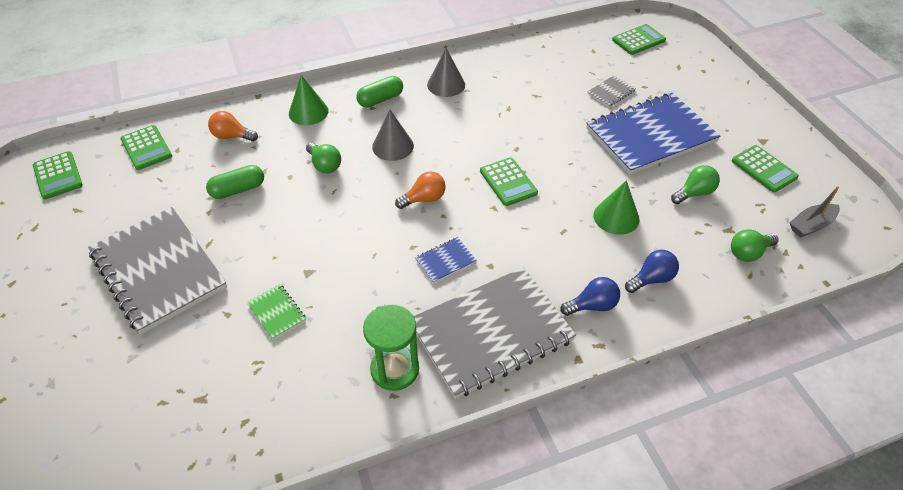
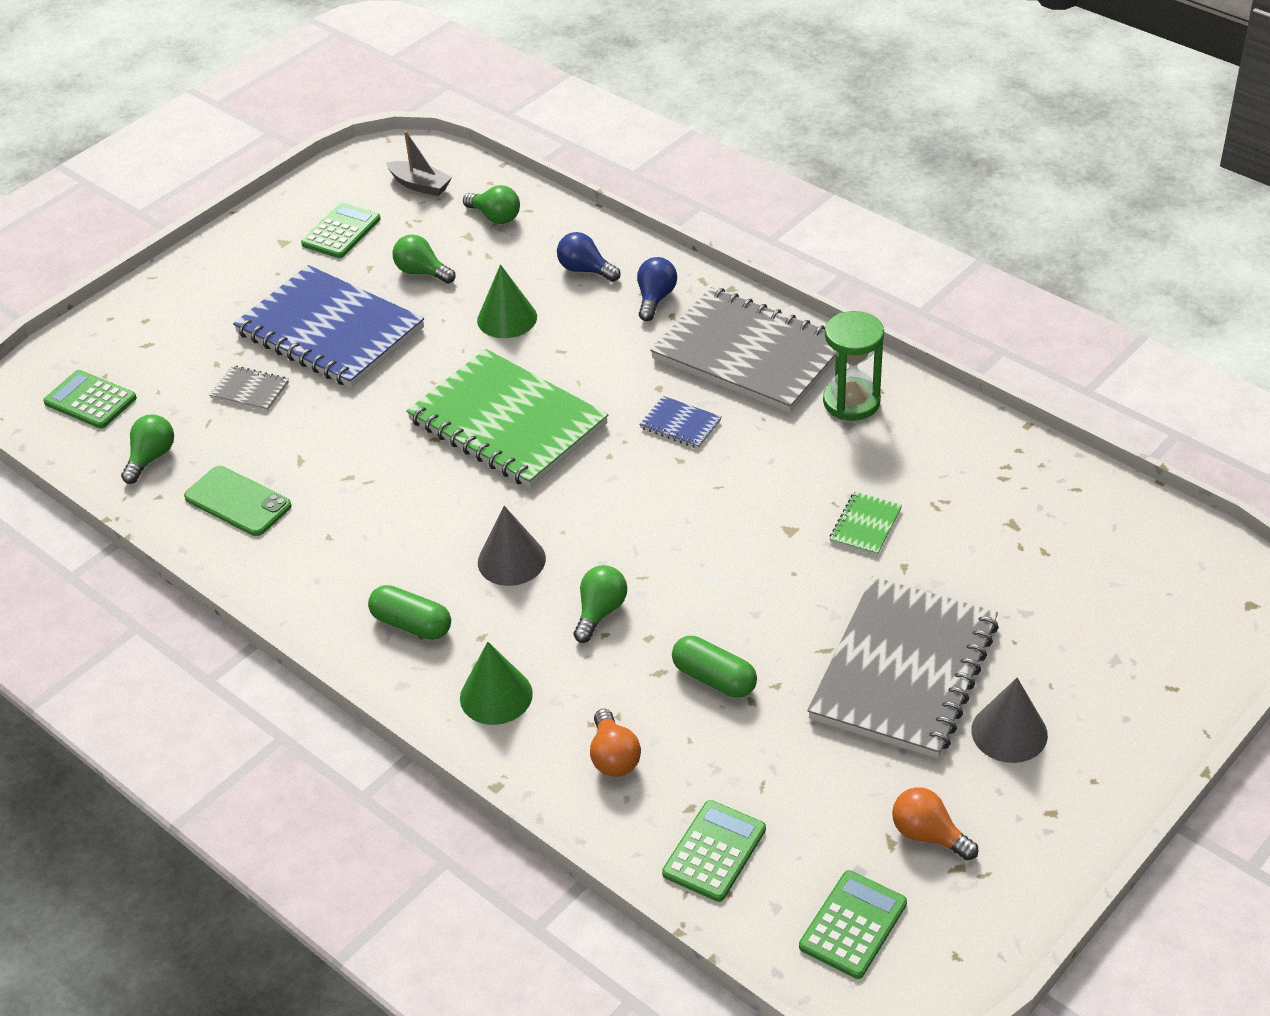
camera: 115 degrees left, 5 degrees down
orange light bulb [395,171,446,209] -> orange light bulb moved to [892,787,978,861]
grey cone [427,48,465,97] -> grey cone moved to [971,678,1048,763]
green calculator [480,157,538,206] -> green notebook [406,349,608,488]
blue light bulb [561,277,620,316] -> blue light bulb turned 60 degrees clockwise [637,257,677,321]
none -> green light bulb [121,414,174,484]
none -> green phone [184,466,292,536]

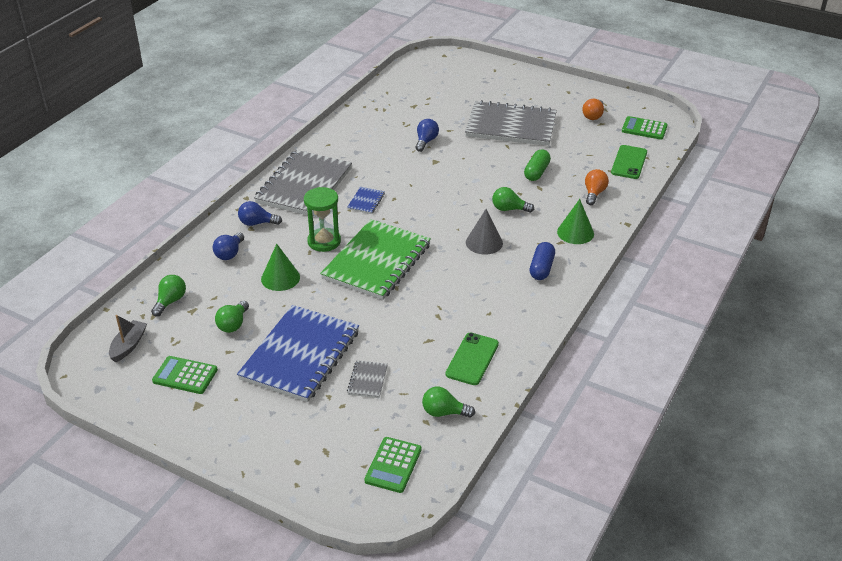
camera: 105 degrees left, 5 degrees down
green capsule [368,585,451,640] -> blue capsule [530,242,555,280]
orange light bulb [590,709,641,777] -> orange light bulb turned 45 degrees counterclockwise [585,169,609,205]
green calculator [662,800,766,902] -> green phone [611,145,647,179]
green hourglass [823,311,884,421] -> green hourglass moved to [304,187,341,252]
green notebook [830,492,902,556] -> blue light bulb [415,119,439,152]
grey cone [971,678,1048,763] -> none

